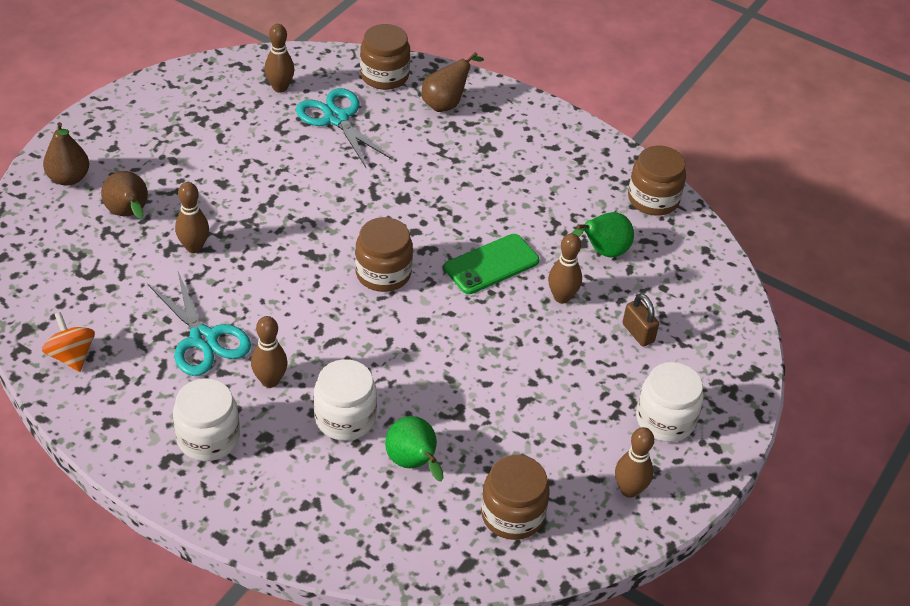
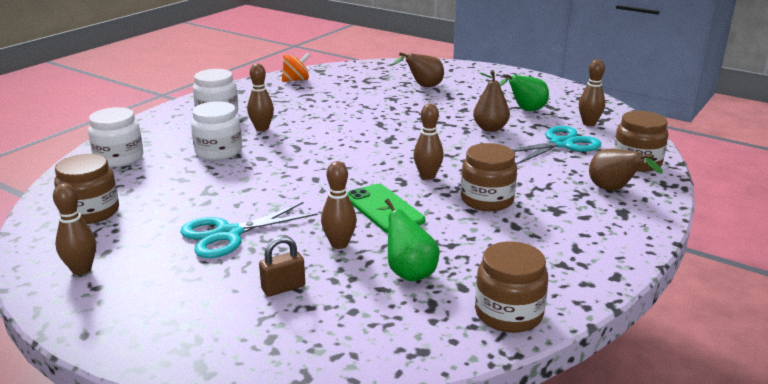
camera: 95 degrees right, 20 degrees down
brown pear [43,122,89,186] -> brown pear moved to [473,70,510,132]
turquoise scissors [148,272,251,376] -> turquoise scissors moved to [180,202,318,258]
brown bowling pin [175,182,209,253] -> brown bowling pin moved to [414,104,444,180]
brown jar [355,217,413,292] -> brown jar moved to [461,143,517,211]
green pear [385,416,444,481] -> green pear moved to [499,74,549,111]
white jar [636,362,704,442] -> white jar moved to [88,107,143,168]

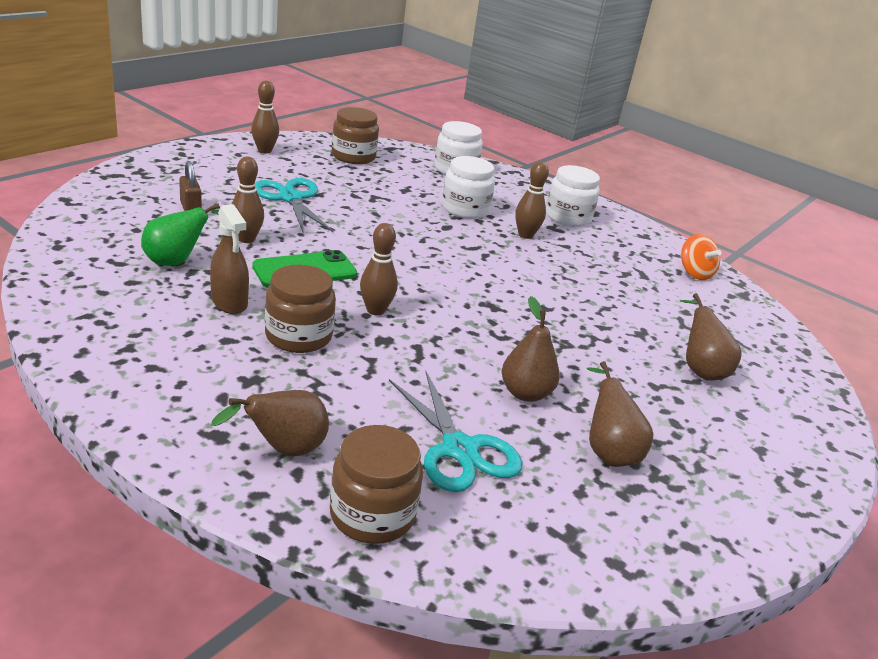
camera: 90 degrees right, 5 degrees up
brown jar [475,241,548,333] -> none
green pear [499,74,549,111] -> brown pear [587,361,654,467]
brown bowling pin [579,59,605,126] -> none
none -> brown spray bottle [210,204,249,314]

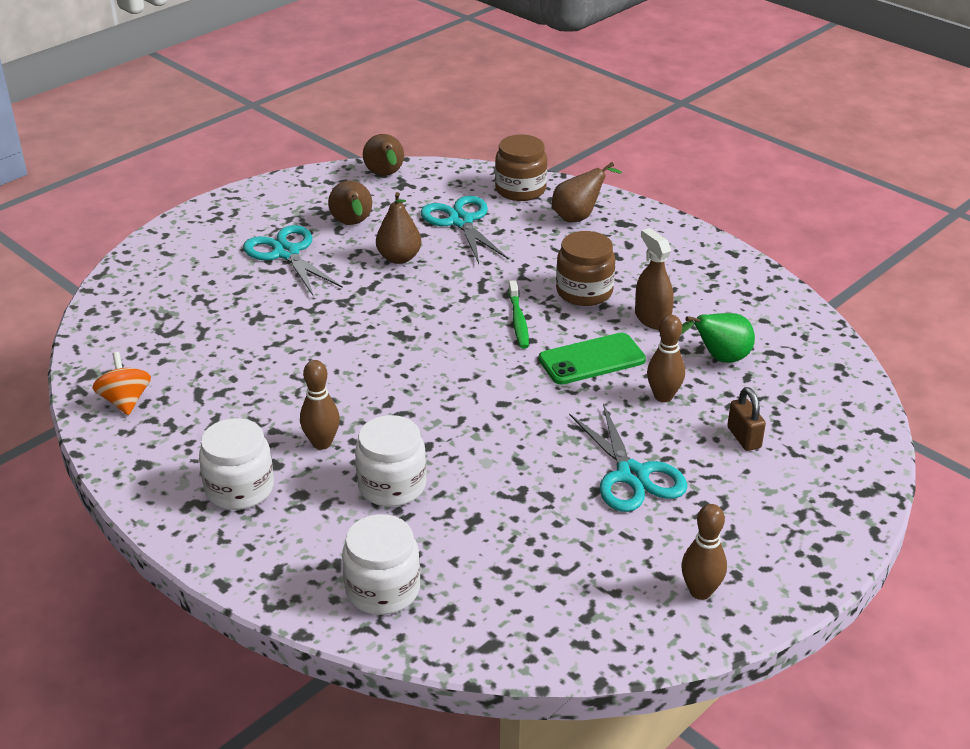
camera: 170 degrees left, 5 degrees up
brown jar [332,107,379,164] -> none
brown bowling pin [360,223,398,316] -> green toothbrush [508,280,529,349]
brown pear [680,293,742,381] -> brown pear moved to [363,134,404,176]
none -> turquoise scissors [243,225,343,297]

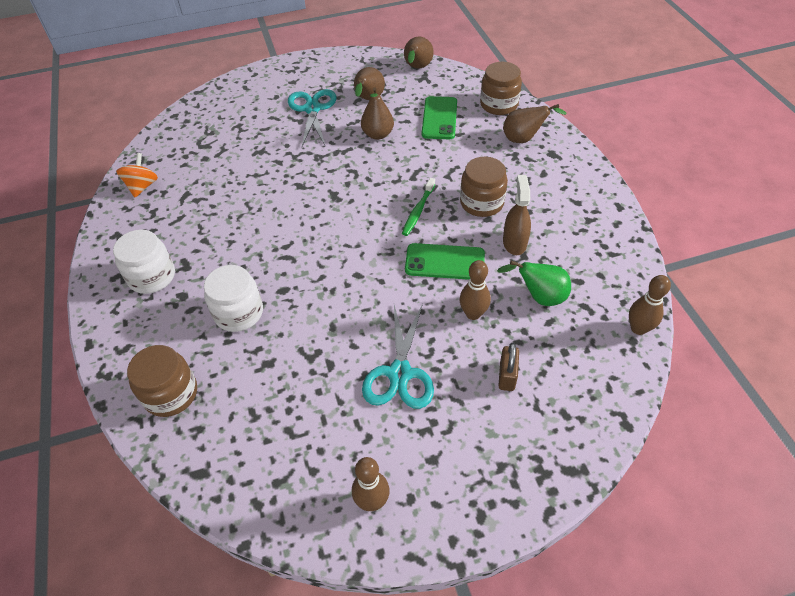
camera: 30 degrees right, 15 degrees up
brown bowling pin [300,360,340,450] -> brown bowling pin moved to [629,275,671,335]
white jar [342,514,420,615] -> brown jar [127,345,197,417]
turquoise scissors [421,196,509,264] -> green phone [422,96,457,139]

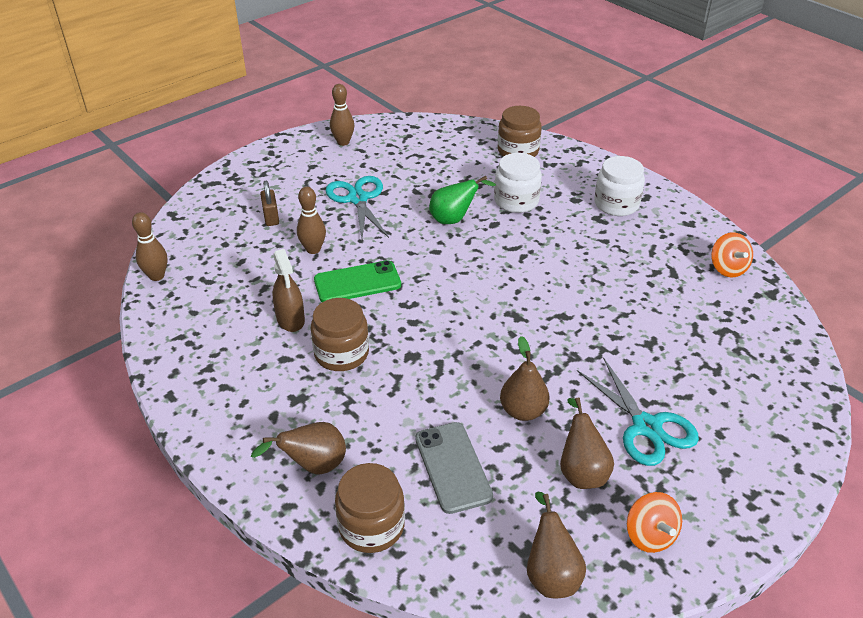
camera: 155 degrees right, 10 degrees down
green toothbrush [402,178,435,236] -> none
green phone [422,96,457,139] -> grey phone [415,422,493,514]
green pear [497,260,571,306] -> green pear moved to [429,176,496,224]
none -> orange spinning top [627,492,682,553]

